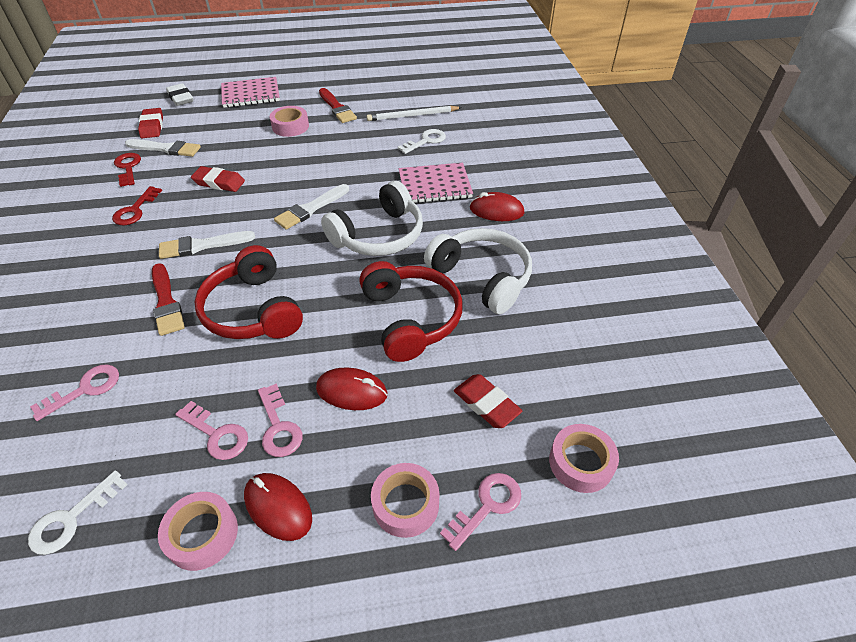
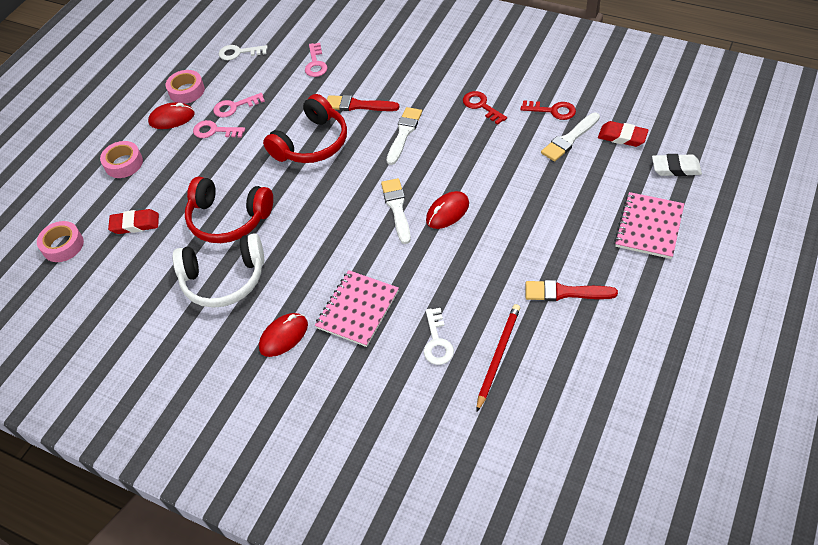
camera: 130 degrees right, 5 degrees up
white key [28,471,128,555] -> white key turned 75 degrees counterclockwise [219,45,268,60]
red eraser [191,166,245,192] -> none
red headphones [195,245,303,339] -> red headphones turned 120 degrees clockwise [263,94,347,163]
pink tape [270,106,309,137] -> none
red mouse [316,368,387,410] -> red mouse moved to [426,191,469,229]
white headphones [321,181,423,256] -> none
white pencil [367,106,462,121] -> red pencil [476,304,520,412]
pink key [440,473,521,551] -> none

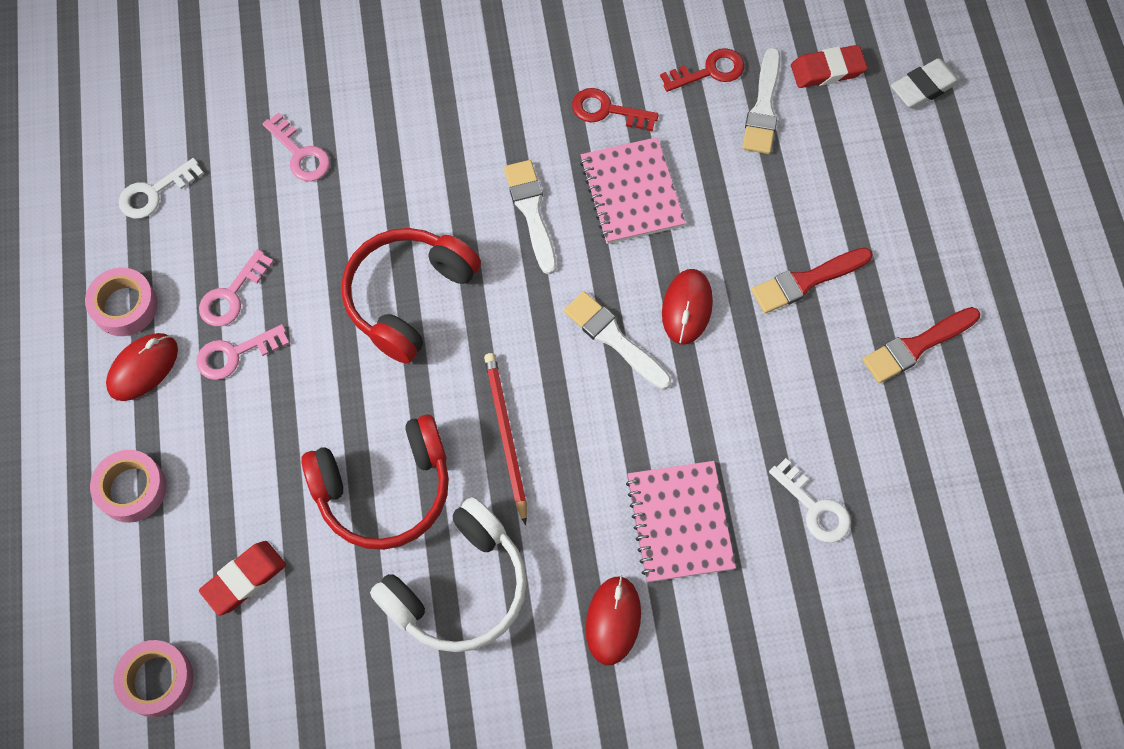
camera: 40 degrees left, 15 degrees up
red headphones [263,94,347,163] -> red headphones turned 150 degrees counterclockwise [342,228,481,364]
red brush [327,95,399,111] -> red brush moved to [751,248,872,314]
red pencil [476,304,520,412] -> red pencil moved to [484,353,527,525]
pink notebook [614,192,684,259] -> pink notebook moved to [580,137,686,244]

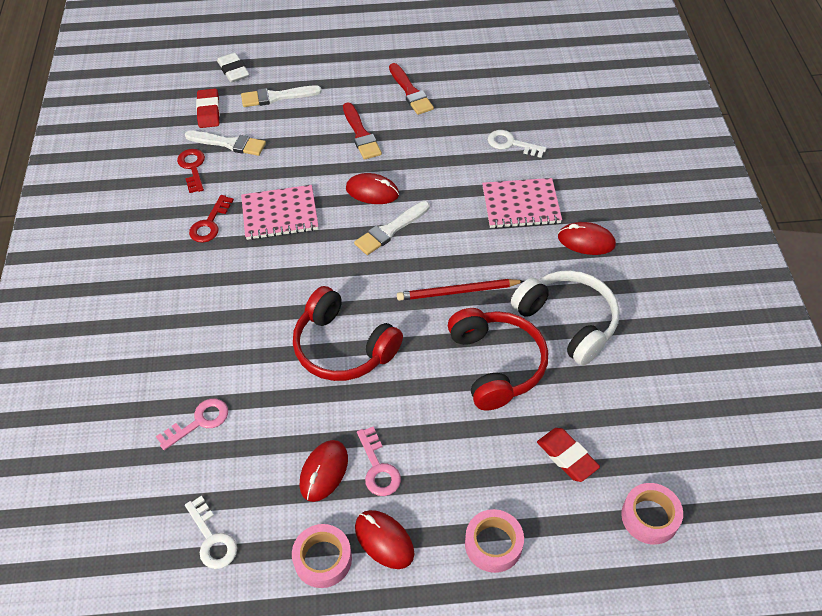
camera: 85 degrees left, 15 degrees down
pink key [199,249,274,326] -> red mouse [299,440,348,502]
white brush [504,160,556,274] -> white brush moved to [241,85,322,107]
white key [769,458,851,543] -> white key turned 120 degrees counterclockwise [488,130,547,158]

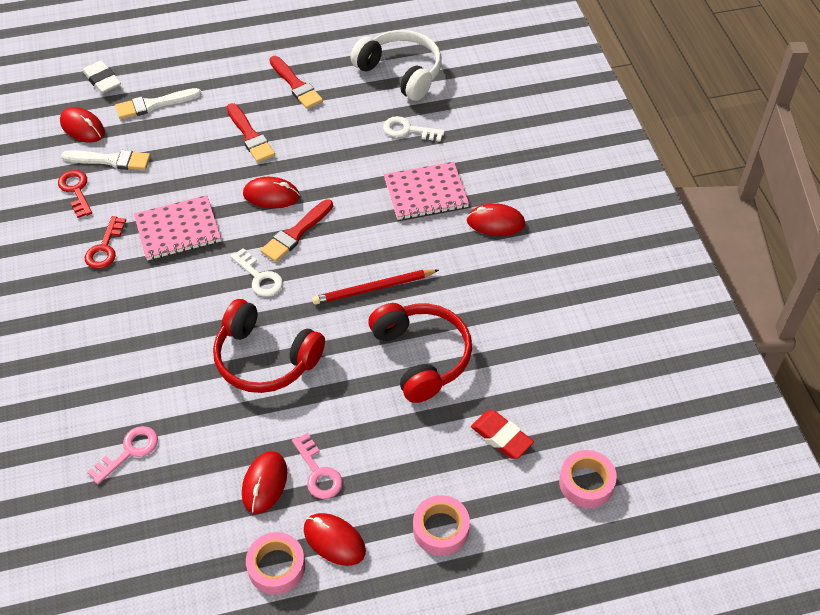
camera: 10 degrees left, 0 degrees up
white key [185,496,237,569] -> white key moved to [230,248,283,297]
red eraser [196,89,220,128] -> red mouse [60,107,105,142]
white brush [354,201,430,255] -> red brush [261,200,333,262]
white headphones [511,270,619,366] -> white headphones moved to [350,30,442,101]

